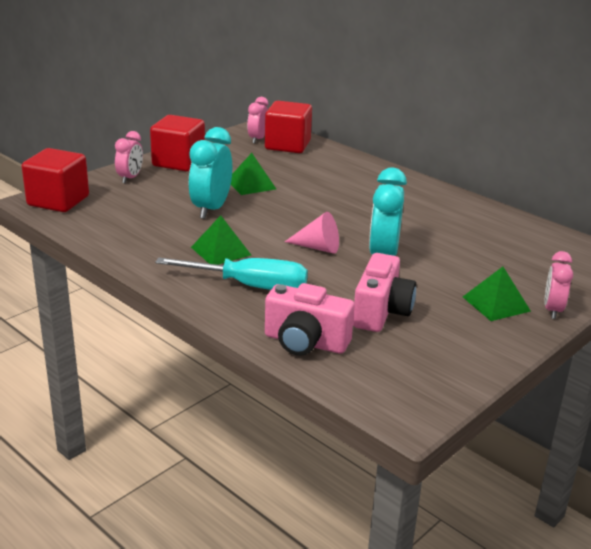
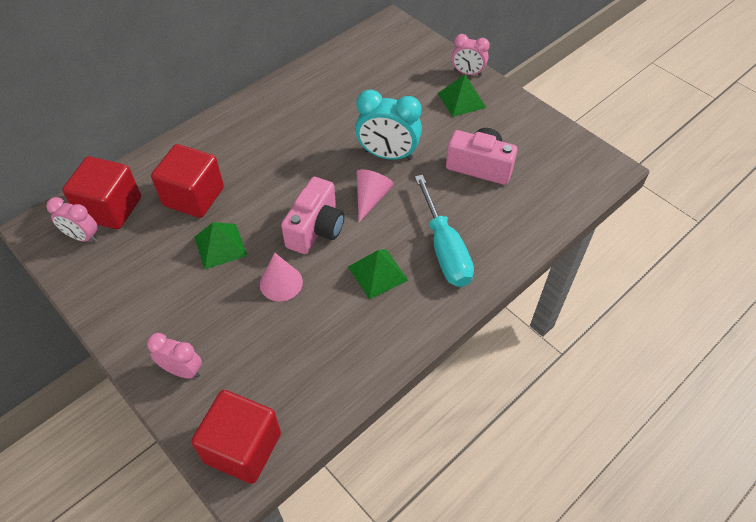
camera: 85 degrees left, 25 degrees up
red cube [150,115,205,171] -> red cube moved to [151,144,224,218]
turquoise screwdriver [155,257,308,290] -> turquoise screwdriver turned 150 degrees clockwise [415,175,474,287]
turquoise clock [189,127,232,219] -> pink cone [260,253,303,301]
pink camera [265,283,354,356] -> pink camera moved to [281,177,344,254]

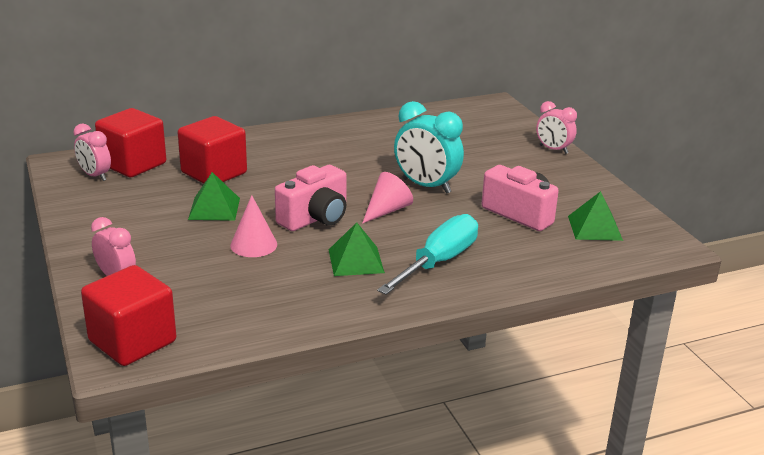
camera: 20 degrees right, 25 degrees down
turquoise screwdriver [415,175,474,287] -> turquoise screwdriver turned 150 degrees counterclockwise [377,214,478,295]
green pyramid [438,75,486,117] -> green pyramid moved to [568,191,623,241]

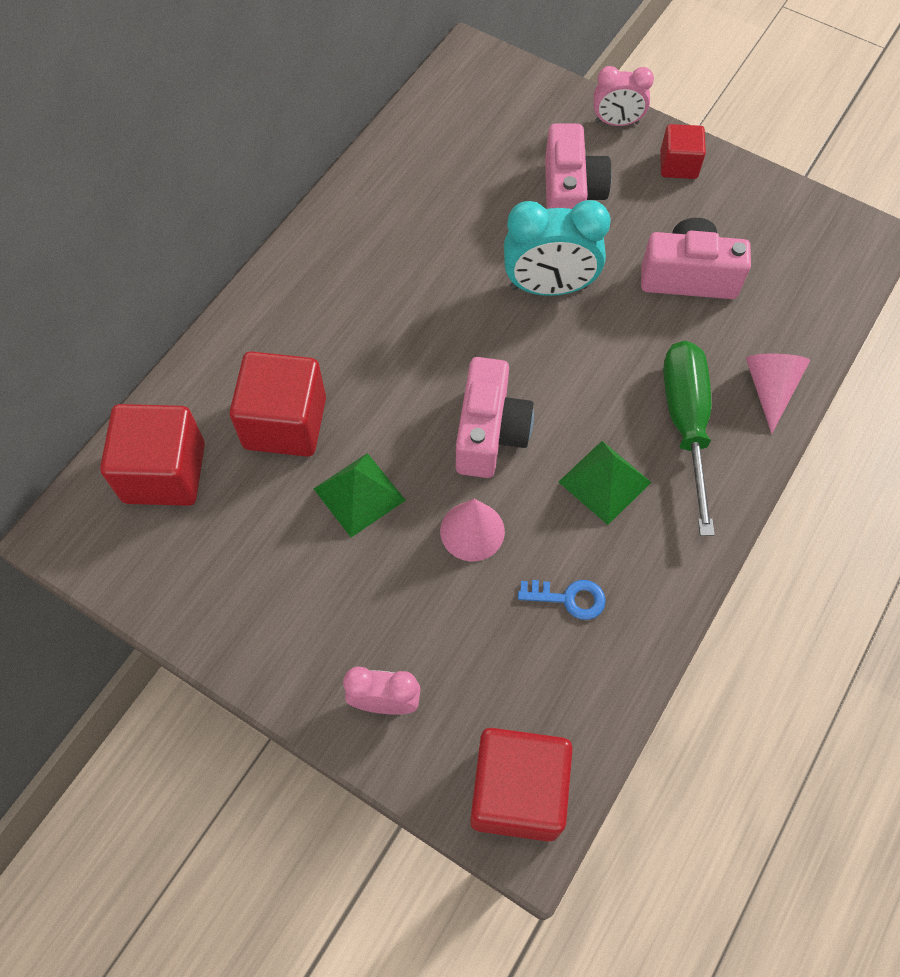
camera: 35 degrees left, 35 degrees up
pink clock [73,123,111,181] -> none
pink cone [362,172,413,224] -> pink cone moved to [746,354,810,434]
turquoise screwdriver [377,214,478,295] -> green screwdriver [663,341,715,536]
green pyramid [568,191,623,241] -> none
none -> blue key [518,580,606,620]
none -> pink camera [545,123,612,209]
none -> red cube [660,124,706,179]

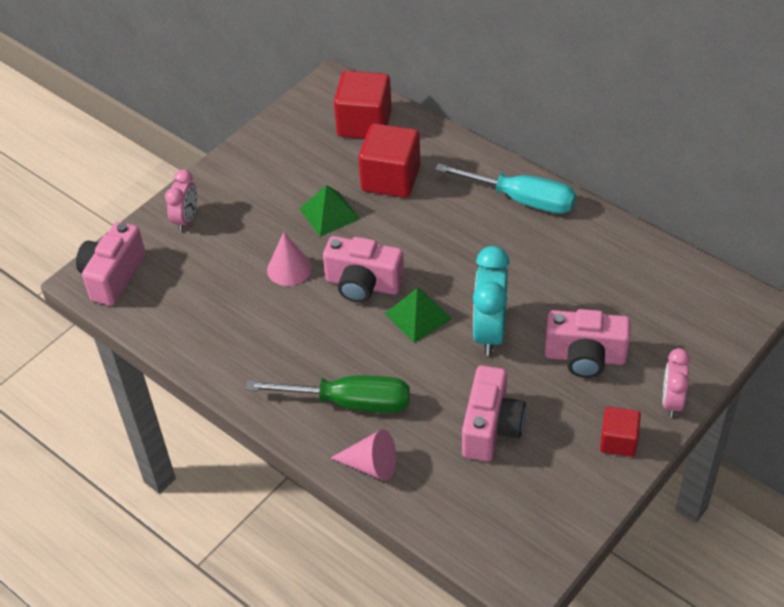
camera: 100 degrees right, 15 degrees down
red cube [470,728,573,842] -> pink camera [76,222,146,306]
blue key [518,580,606,620] -> none
green pyramid [559,441,651,525] -> green pyramid moved to [384,288,452,343]
none -> turquoise screwdriver [435,163,576,214]

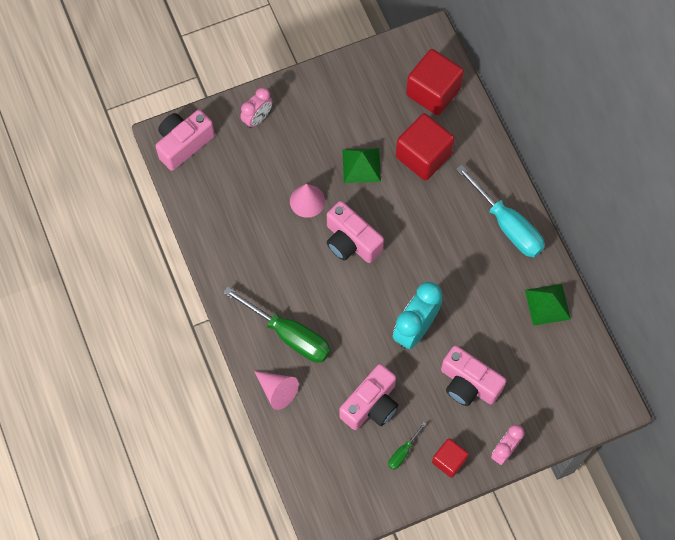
camera: 25 degrees right, 20 degrees up
green pyramid [384,288,452,343] -> green pyramid moved to [525,284,571,326]
none -> green screwdriver [388,422,426,470]

